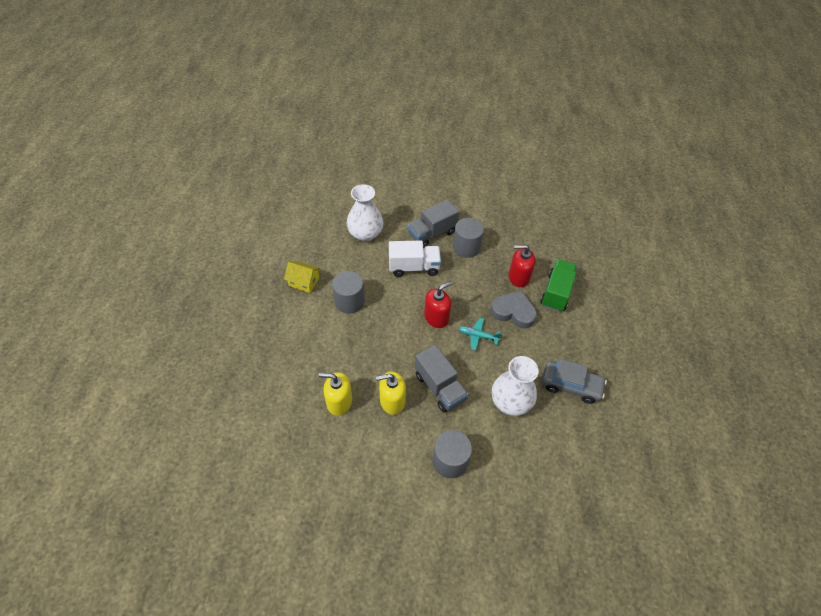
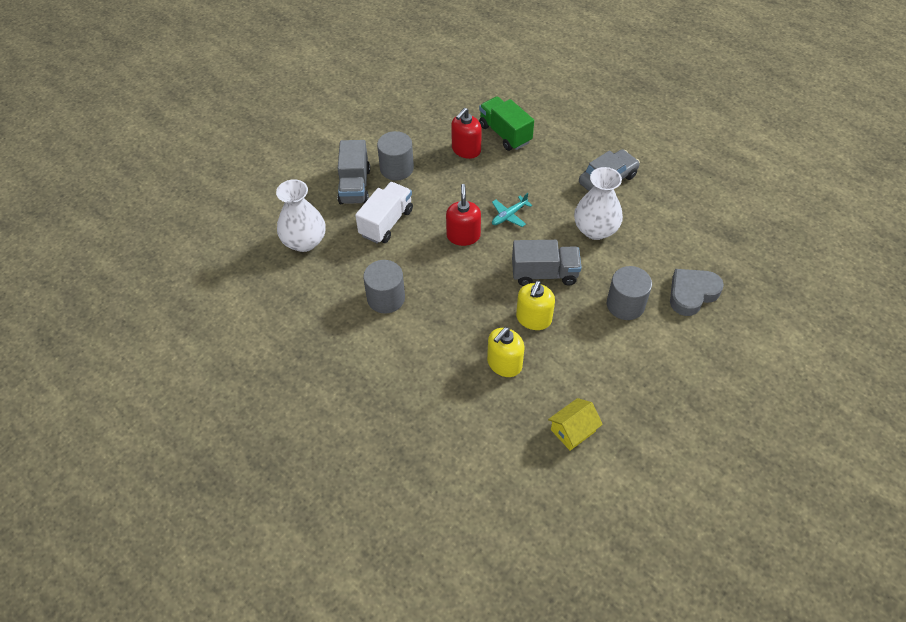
camera: 55 degrees left, 0 degrees up
yellow house [284,261,320,293] -> yellow house moved to [548,398,603,451]
grey heart [490,290,537,329] -> grey heart moved to [670,269,724,316]

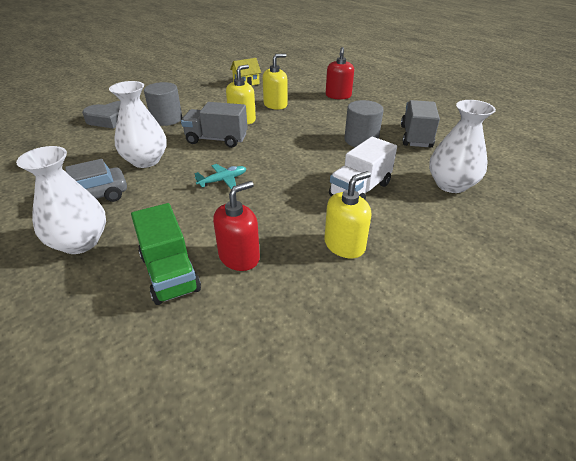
camera: 170 degrees left, 15 degrees down
grey truck [337,140,370,204] -> grey truck moved to [401,100,440,148]
grey cylinder [377,131,414,181] -> yellow soap dispenser [324,171,371,258]
red soap dispenser [446,184,481,246] -> red soap dispenser moved to [326,47,354,100]
none -> white vase [16,146,106,254]

